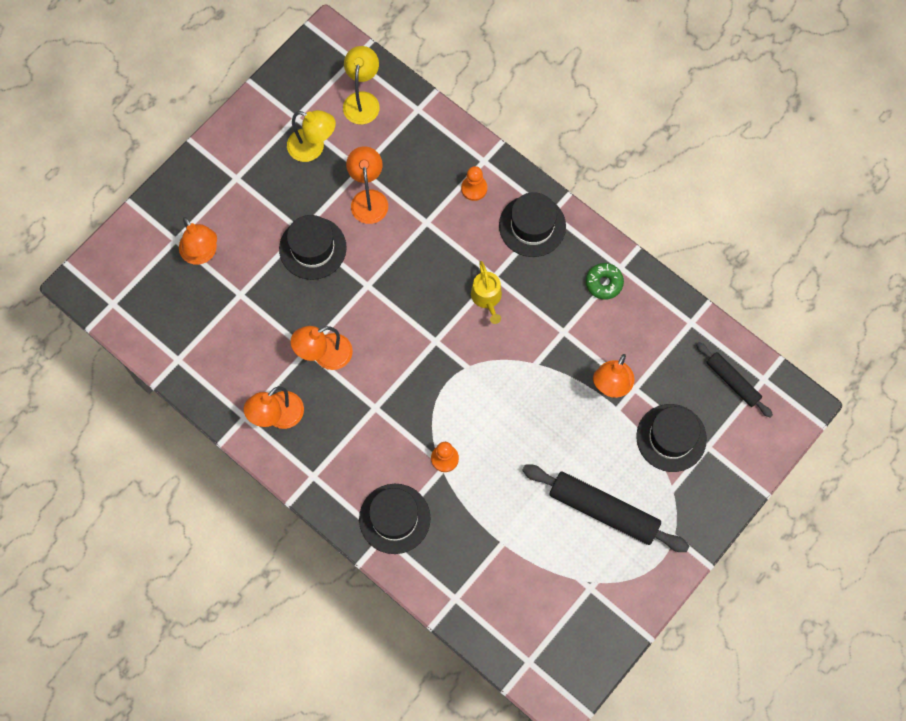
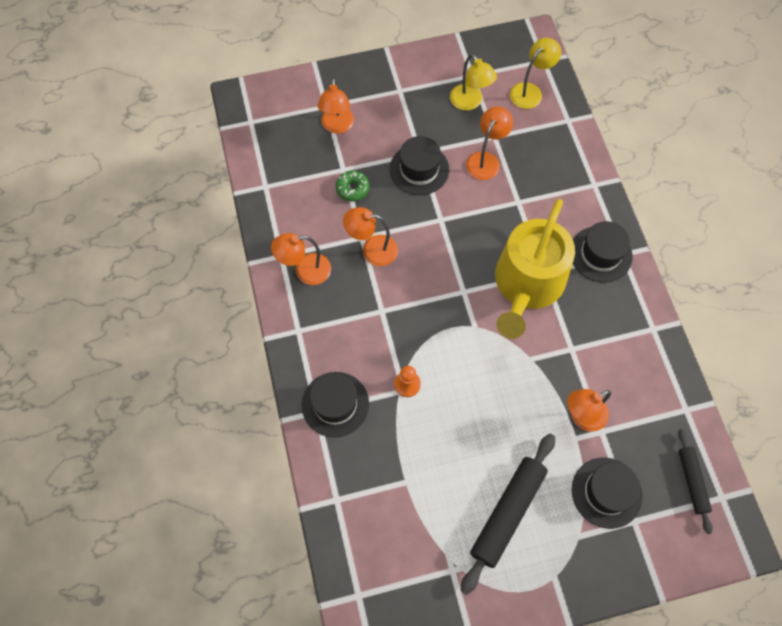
camera: 35 degrees right, 5 degrees down
orange pawn [461,166,487,201] -> none
yellow watering can [471,261,502,324] -> yellow watering can [495,199,575,339], size x2.49
black rolling pin [522,465,689,552] -> black rolling pin turned 60 degrees clockwise [461,434,555,595]
green donut [586,263,624,300] -> green donut moved to [336,170,370,202]

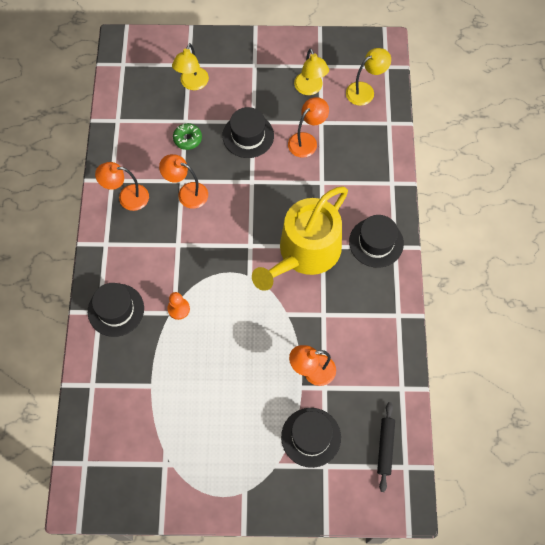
camera: 15 degrees right, 0 degrees up
orange lamp [318,78,354,134] -> yellow lamp [172,43,209,90]
black rolling pin [461,434,555,595] -> none

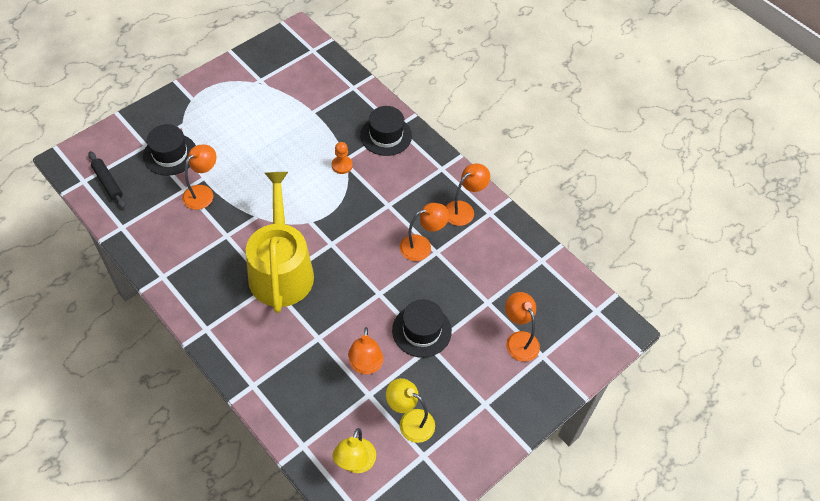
camera: 135 degrees right, 10 degrees down
yellow lamp [172,43,209,90] -> orange lamp [505,292,540,362]
green donut [173,123,202,150] -> none
black hat [349,215,404,268] -> none

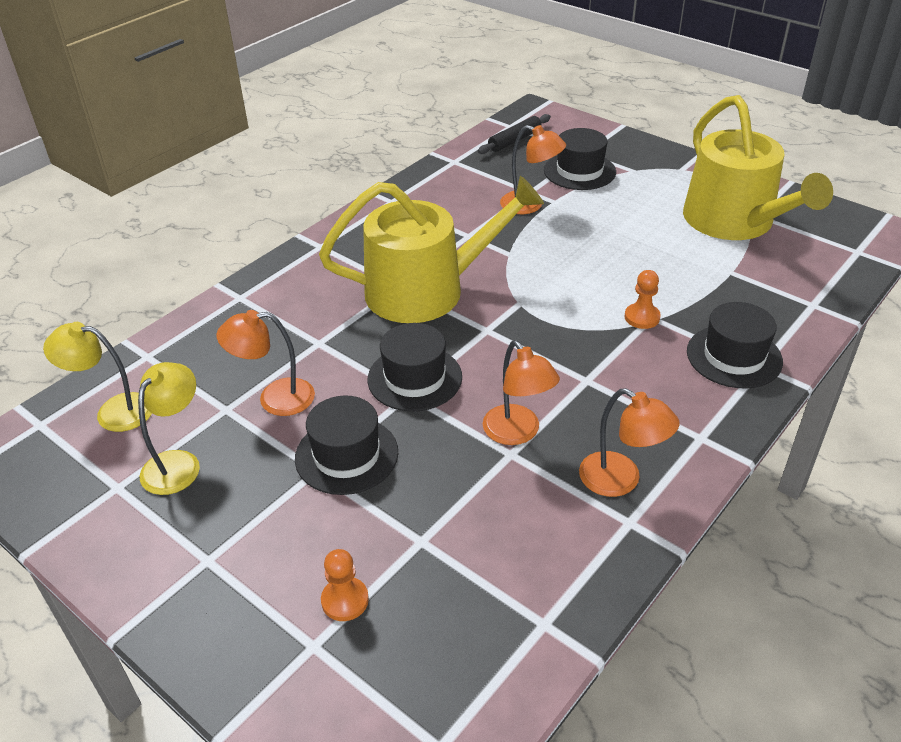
camera: 85 degrees right, 15 degrees down
orange lamp [505,292,540,362] -> orange pawn [321,549,369,621]
none -> black hat [367,323,462,412]
none -> yellow watering can [683,95,833,240]

